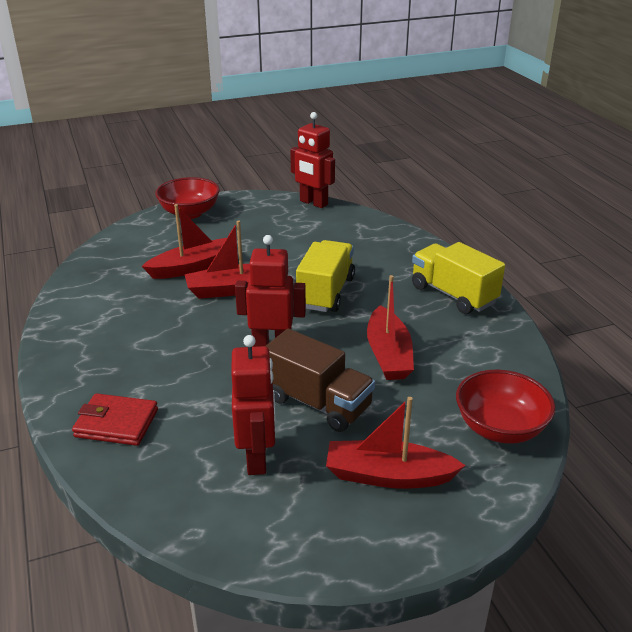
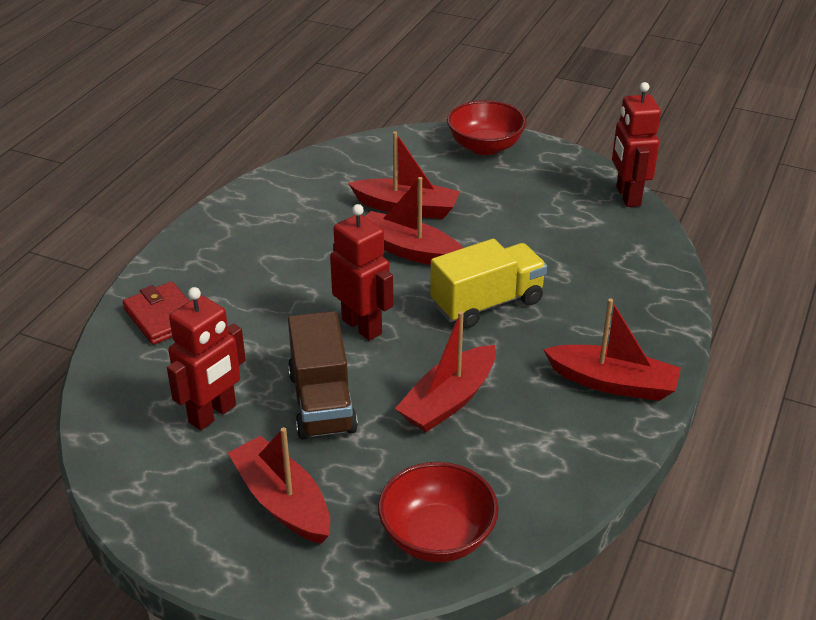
camera: 45 degrees right, 5 degrees up
yellow truck [412,242,505,314] -> red boat [543,299,681,401]

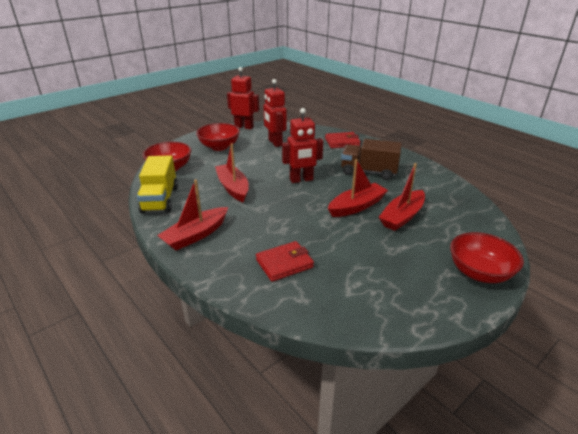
camera: 115 degrees right, 5 degrees down
red boat [228,427,330,544] -> red bowl [196,123,240,151]
brown truck [288,311,358,440] -> brown truck moved to [341,139,402,180]
yellow truck [430,239,547,328] -> yellow truck moved to [137,155,178,213]
red robot [612,82,661,207] -> red robot moved to [227,67,259,129]
none -> red wallet [256,241,314,282]

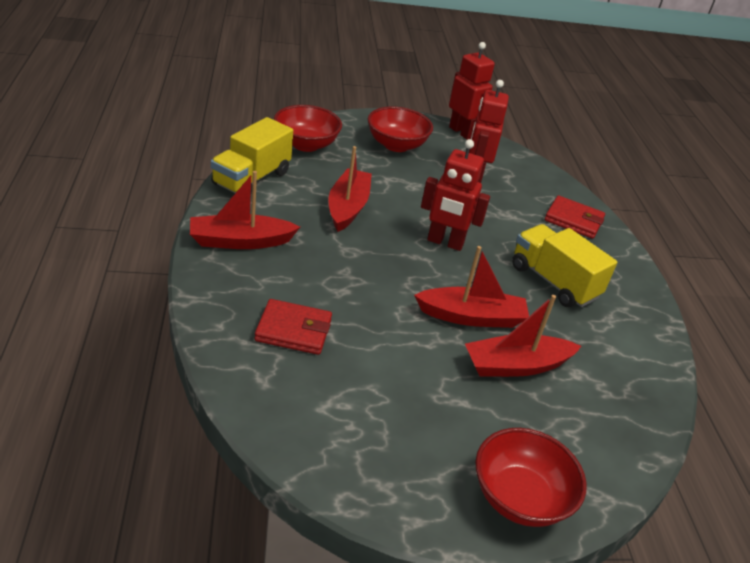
camera: 30 degrees right, 5 degrees up
brown truck [341,139,402,180] -> yellow truck [512,224,617,307]

